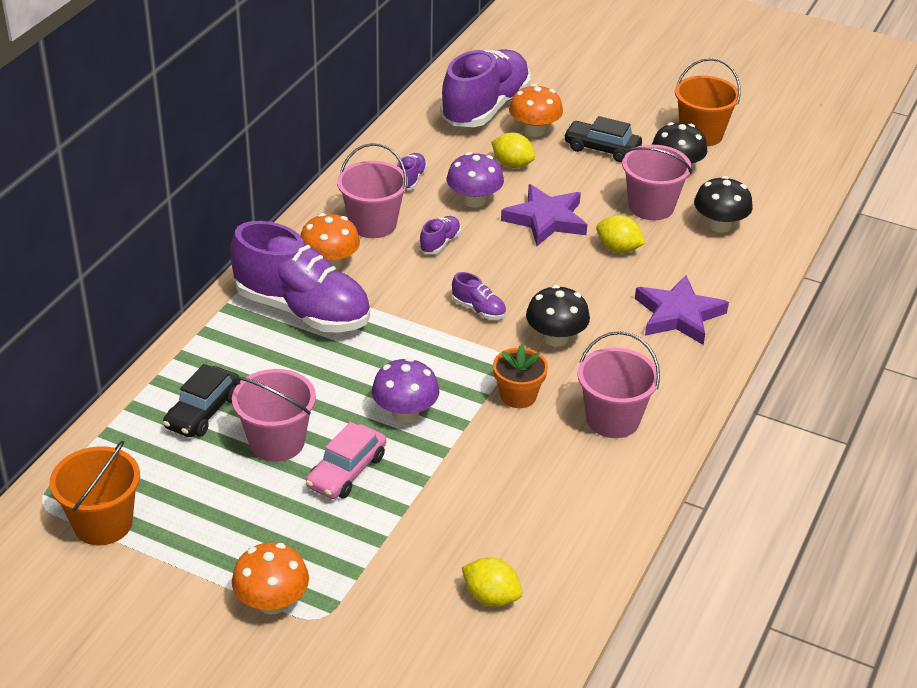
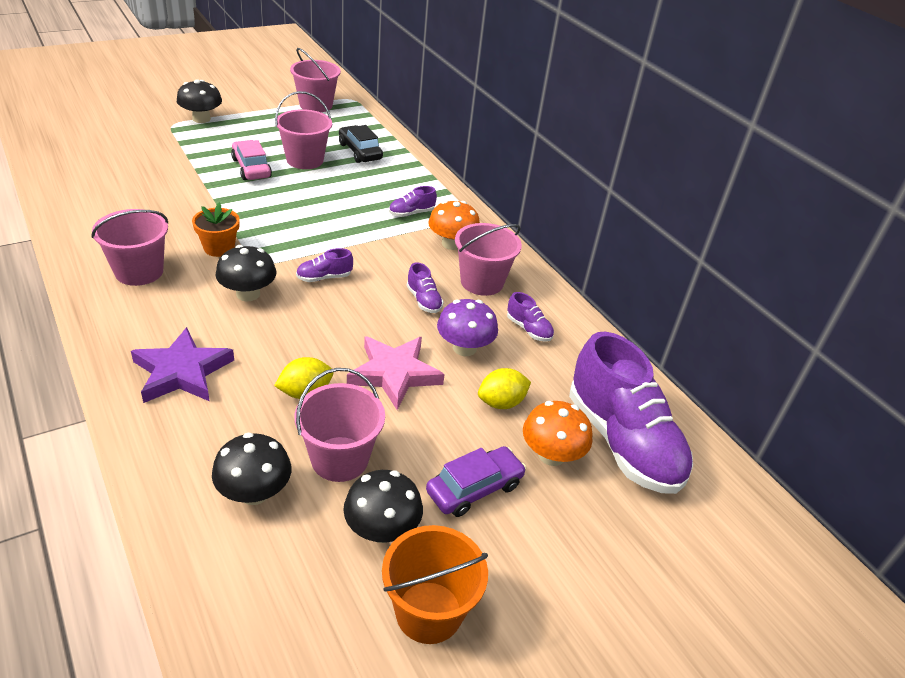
camera: 120 degrees right, 0 degrees up
orange bucket [50,441,140,545] -> pink bucket [290,48,341,112]
purple shoe [230,221,370,332] -> purple shoe [389,186,437,217], size x0.41
orange mushroom [232,542,309,615] -> black mushroom [177,79,222,123]
purple mushroom [372,358,439,422] -> none
yellow lemon [462,557,522,607] -> none
purple star [501,184,587,246] -> pink star [347,336,445,410]
black car [564,116,642,162] -> purple car [426,446,526,517]

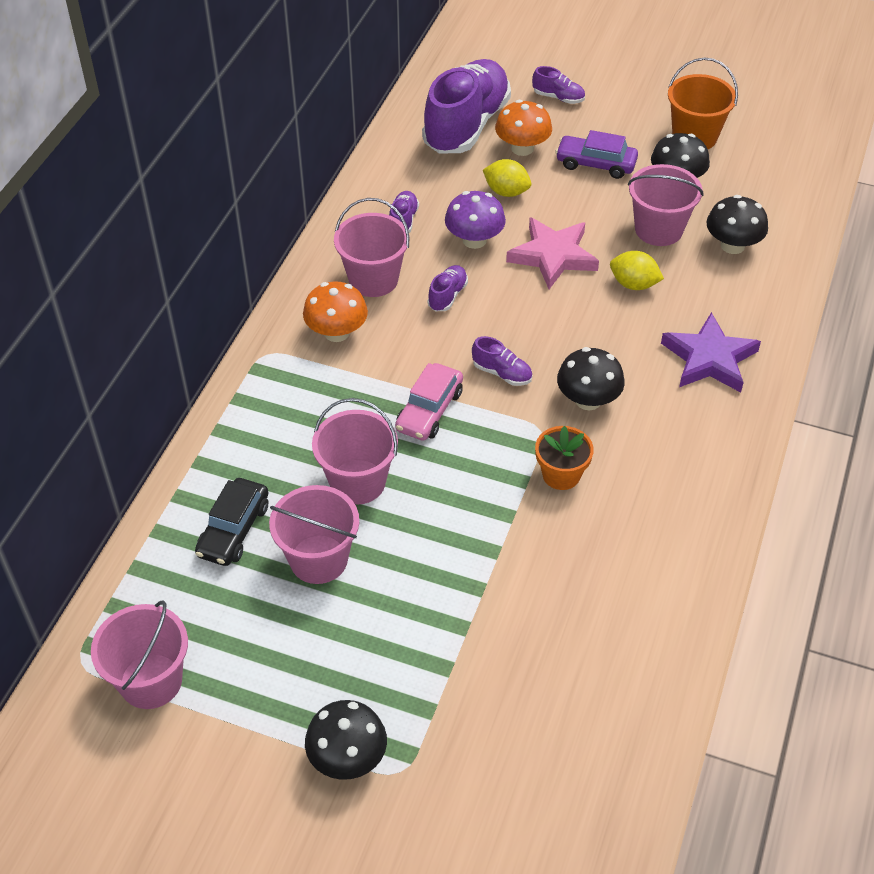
camera: 125 degrees left, 10 degrees up
pink bucket [91,209,168,286] -> pink bucket moved to [312,398,398,505]
pink car [231,140,272,180] -> pink car moved to [395,363,463,441]
purple shoe [389,186,437,217] -> purple shoe moved to [532,66,585,104]

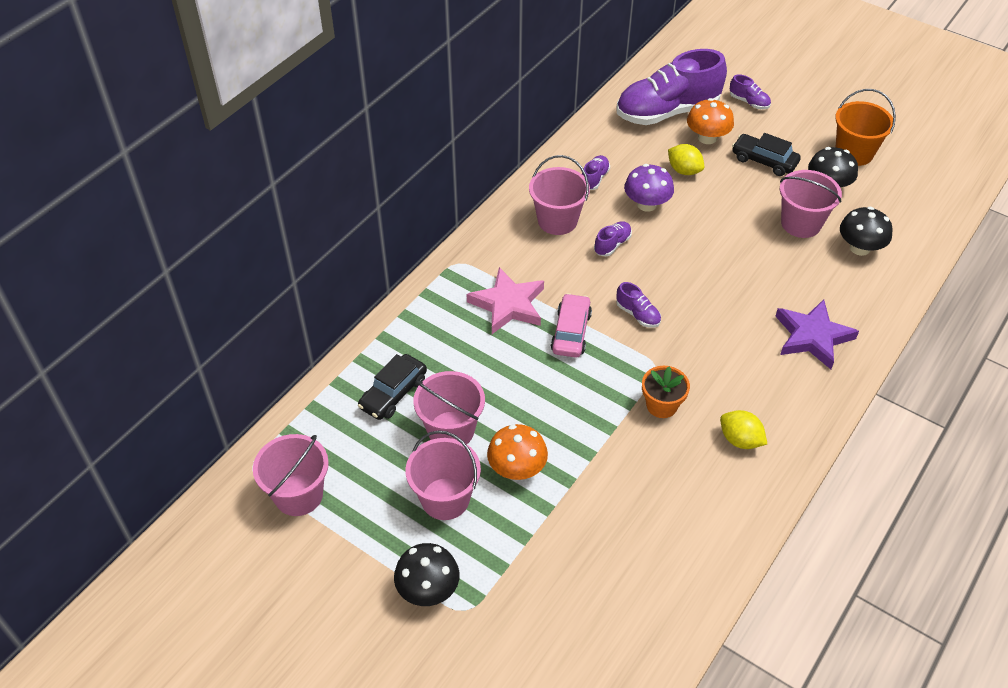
camera: 15 degrees right, 0 degrees up
orange mushroom [303,281,368,342] -> orange mushroom moved to [487,424,548,480]
pink bucket [312,398,398,505] -> pink bucket moved to [406,430,481,520]
pink car [395,363,463,441] -> pink car turned 150 degrees clockwise [551,293,592,357]
purple shoe [422,59,511,154] -> purple shoe turned 150 degrees counterclockwise [617,49,727,125]
pink star [506,217,599,289] -> pink star moved to [467,267,544,334]
purple car [555,130,638,179] -> black car [732,133,801,176]
black mushroom [557,347,625,410] -> none
yellow lemon [610,251,664,290] -> yellow lemon moved to [720,410,767,449]

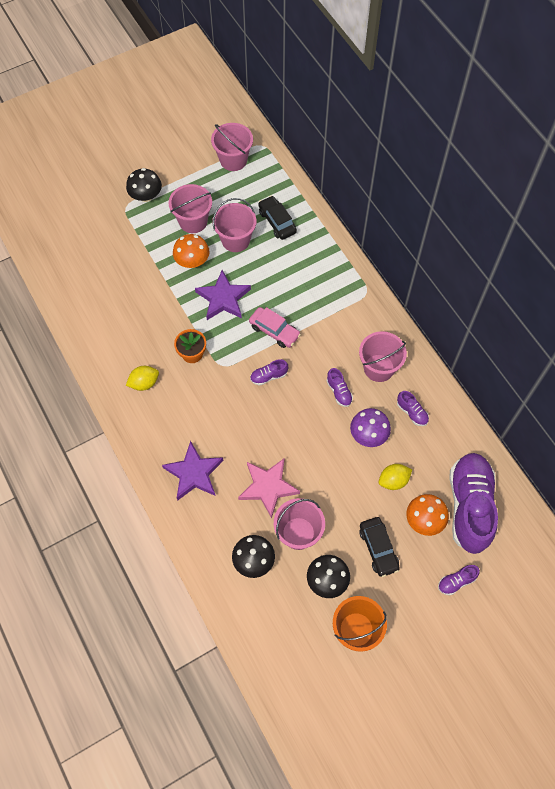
camera: 115 degrees right, 15 degrees up
pink star [467,267,544,334] -> pink star moved to [238,459,300,518]
black car [732,133,801,176] -> black car turned 105 degrees clockwise [359,517,400,577]
none -> purple star [195,270,251,320]

